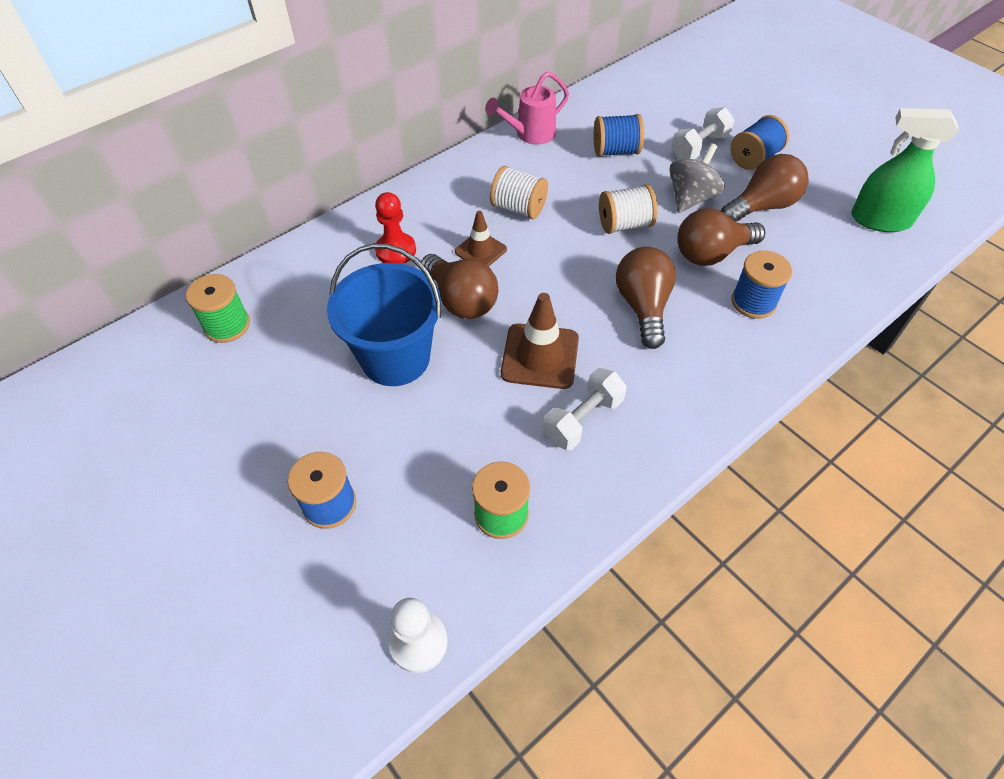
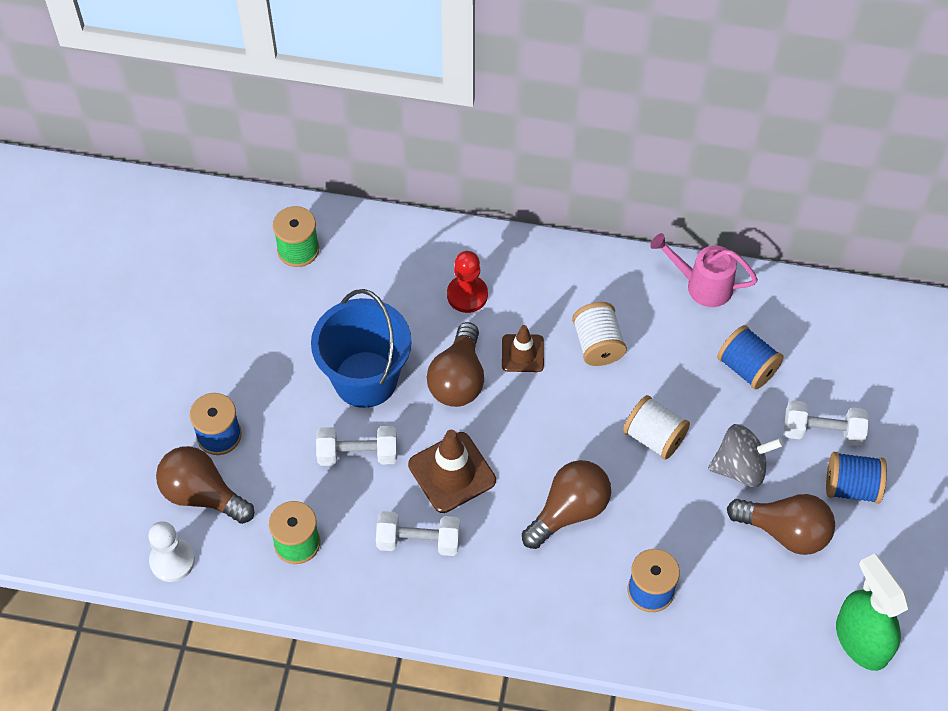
camera: 50 degrees right, 5 degrees up
brown light bulb [677,208,765,266] -> brown light bulb moved to [156,446,254,524]
none -> white dumbbell [316,426,397,466]

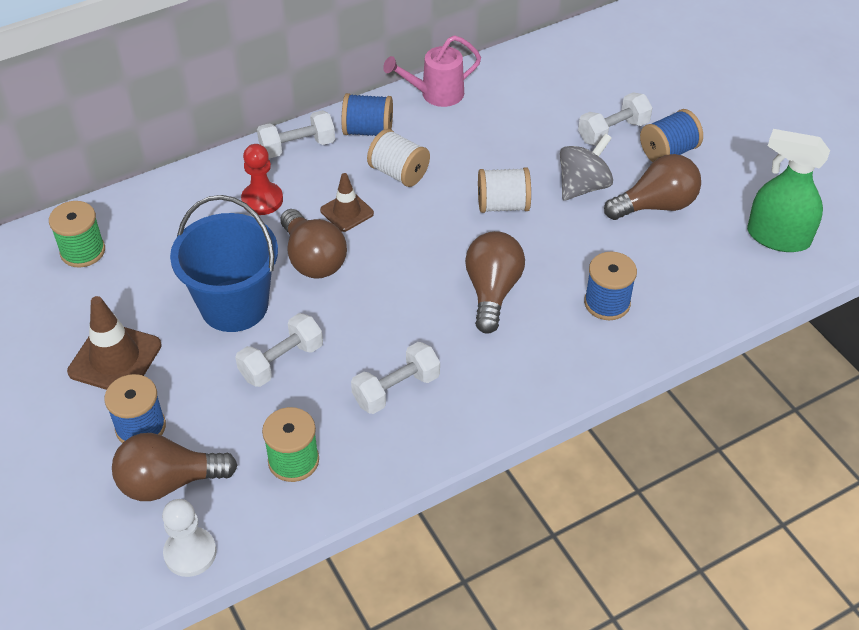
camera: 40 degrees left, 10 degrees down
brown traffic cone [408,430,496,513] -> brown traffic cone moved to [67,296,162,390]
blue spool [717,325,784,390] -> blue spool moved to [341,93,393,136]
none -> white dumbbell [257,110,335,158]

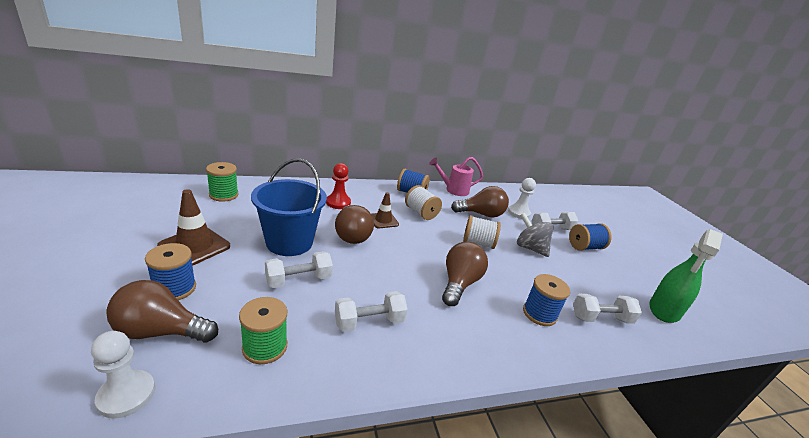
camera: 10 degrees right, 20 degrees down
white dumbbell [257,110,335,158] -> white dumbbell moved to [573,293,642,324]
grey spinning top [560,133,613,201] -> grey spinning top turned 105 degrees counterclockwise [517,213,554,257]
brown light bulb [604,154,701,220] -> brown light bulb moved to [451,186,509,217]
green spray bottle [747,129,830,252] -> green spray bottle turned 90 degrees counterclockwise [649,229,723,323]
none -> white pawn [508,178,536,219]

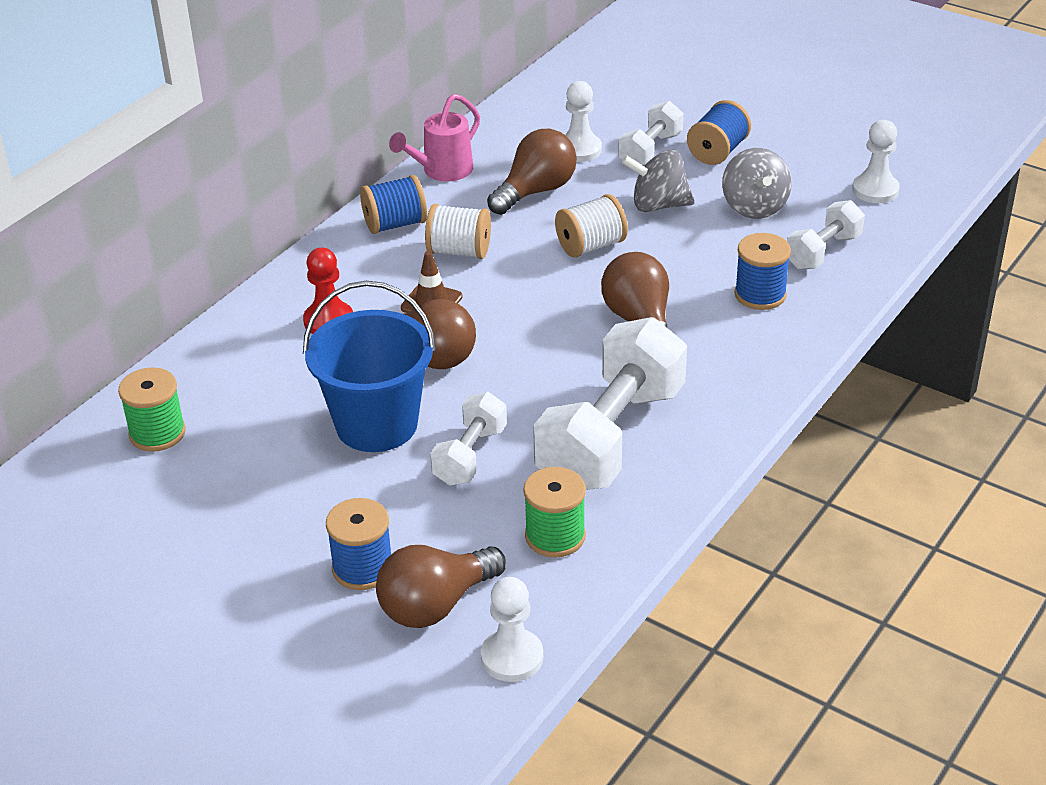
camera: 35 degrees left, 10 degrees up
brown traffic cone [157,189,230,266] -> none
white dumbbell [335,291,408,332] -> white dumbbell [533,317,687,490], size x1.93
green spray bottle [649,229,723,323] -> white pawn [852,120,900,203]
none -> grey spinning top [722,148,792,219]

